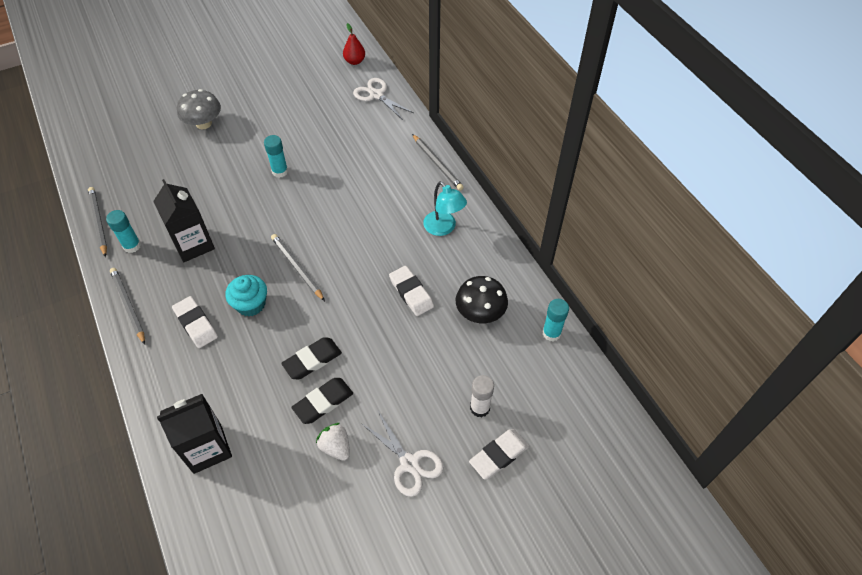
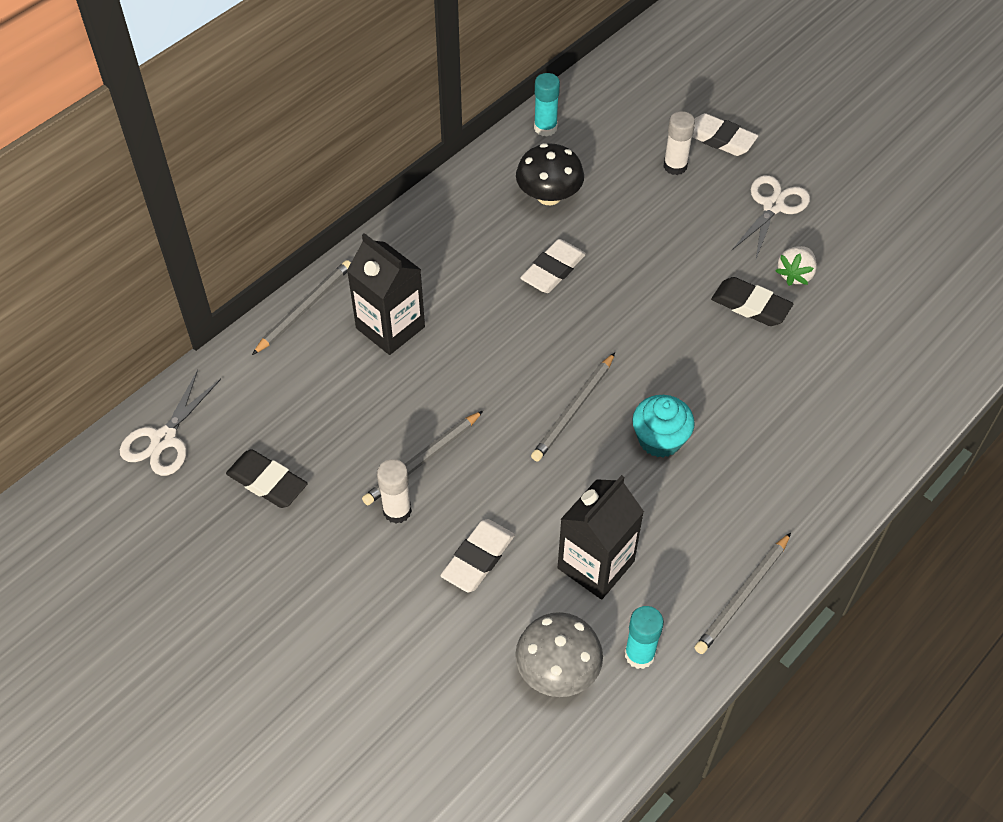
camera: 110 degrees left, 0 degrees up
grey pencil [88,187,107,257] -> grey pencil moved to [362,411,483,505]
black carton [157,394,232,474] -> black carton moved to [347,233,425,355]
white eraser [172,296,218,348] -> white eraser moved to [441,519,515,593]
grey mushroom [177,89,221,129] -> grey mushroom moved to [515,612,603,697]
turquoise glue stick [264,135,288,178] -> white glue stick [377,459,412,523]
black eraser [281,337,342,379] -> black eraser moved to [226,449,308,508]
red pear [343,23,365,65] -> none
turquoise lamp [423,181,467,236] -> none

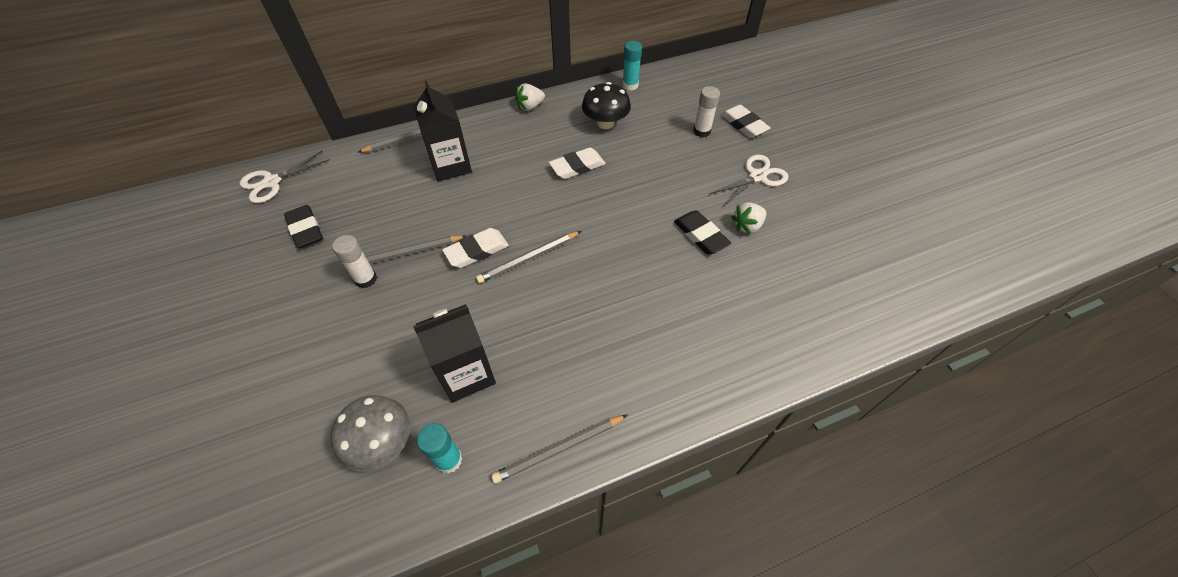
camera: 25 degrees right, 0 degrees up
white eraser [441,519,515,593] -> white eraser moved to [442,228,509,268]
turquoise cupcake [632,395,695,457] -> none
none -> white strawberry [515,83,545,111]

